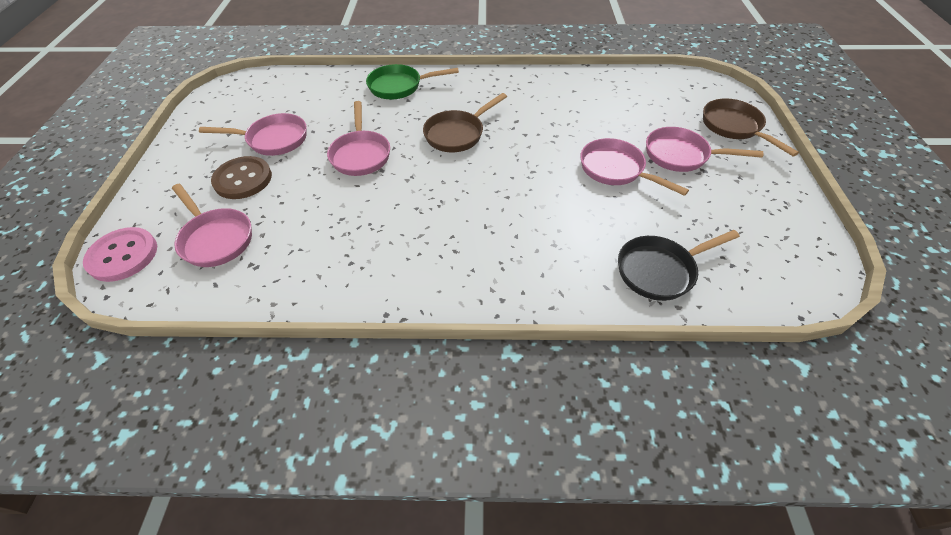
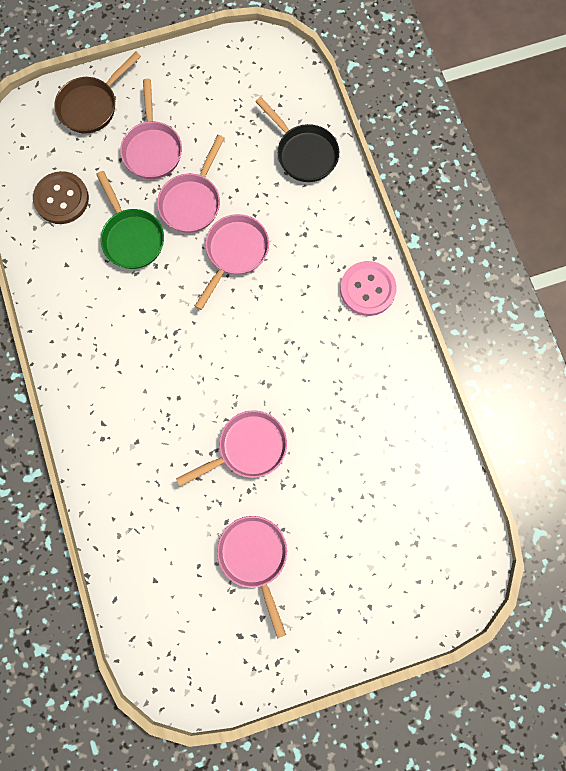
camera: 110 degrees left, 25 degrees up
pink button [83,227,157,282] -> pink button moved to [340,261,396,316]
pink pan [172,184,252,267] -> pink pan moved to [195,214,269,310]
brown button [211,156,272,199] -> brown button moved to [33,171,89,224]
green pan [366,64,459,99] -> green pan moved to [96,171,164,269]
brown pan [423,93,507,152] -> none

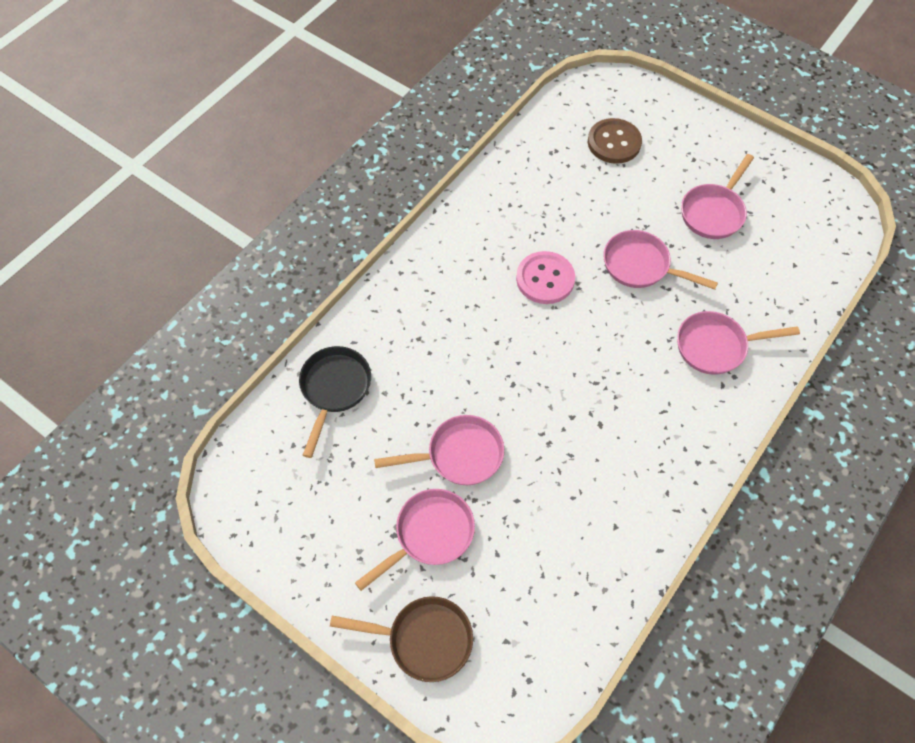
camera: 125 degrees left, 15 degrees down
brown button [33,171,89,224] -> brown button moved to [588,118,642,164]
green pan [96,171,164,269] -> none
pink pan [195,214,269,310] -> pink pan moved to [677,311,800,375]
pink button [340,261,396,316] -> pink button moved to [516,251,575,304]

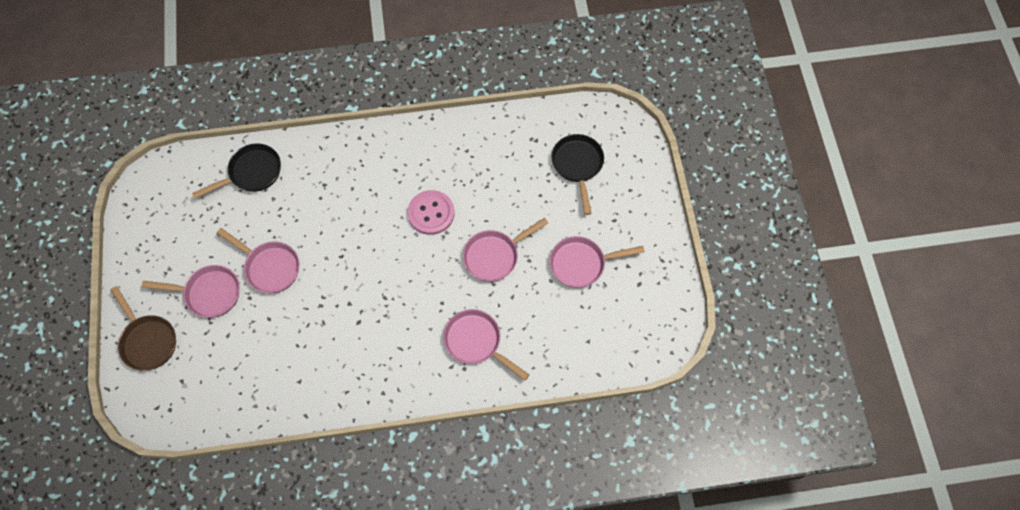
camera: 45 degrees right, 5 degrees up
brown button [588,118,642,164] -> black pan [552,134,604,215]
pink pan [603,230,718,290] -> pink pan turned 105 degrees counterclockwise [463,218,548,282]

